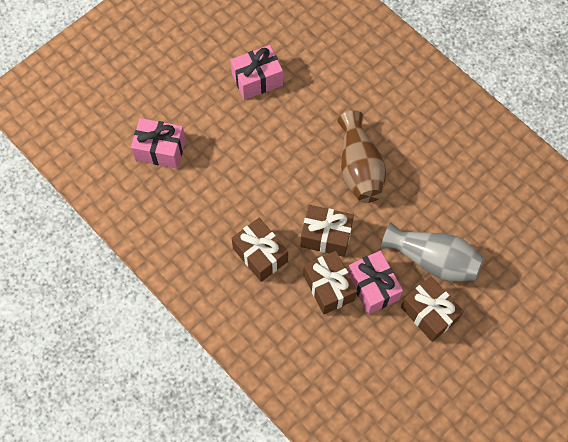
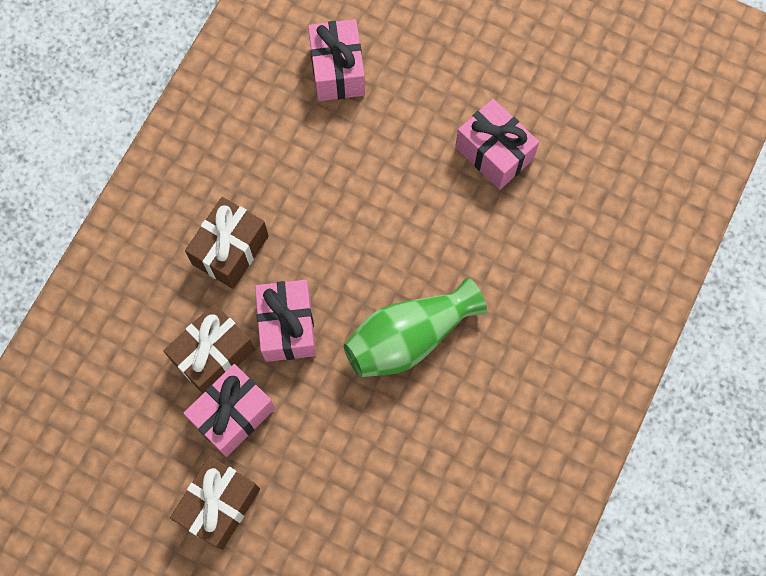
camera: 70 degrees right, 5 degrees up
brown gift [300,205,354,257] -> pink gift [255,280,316,362]
brown vase [338,111,386,203] -> green vase [344,278,487,377]
grey vase [381,222,484,281] -> none

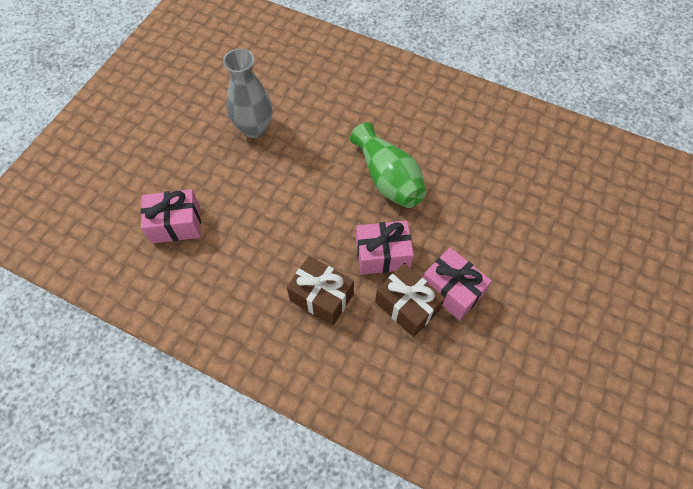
camera: 90 degrees left, 10 degrees down
brown gift [170,456,260,550] -> none
pink gift [455,99,539,190] -> grey vase [223,49,272,138]

